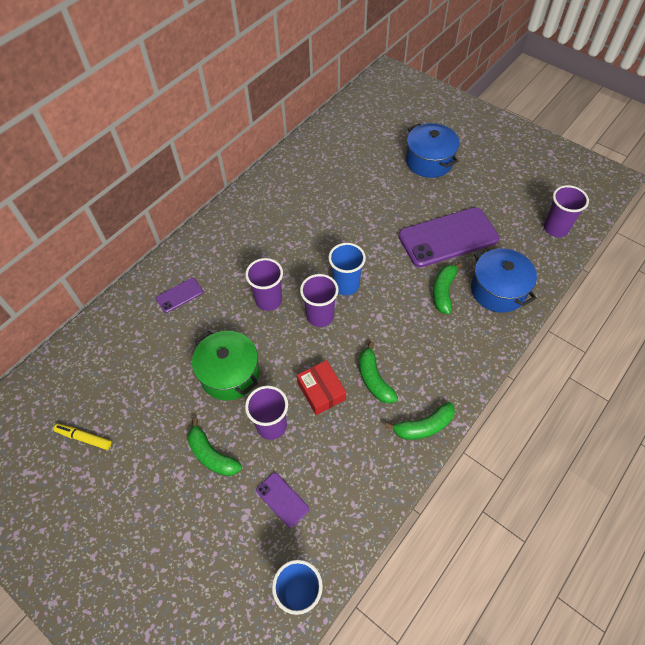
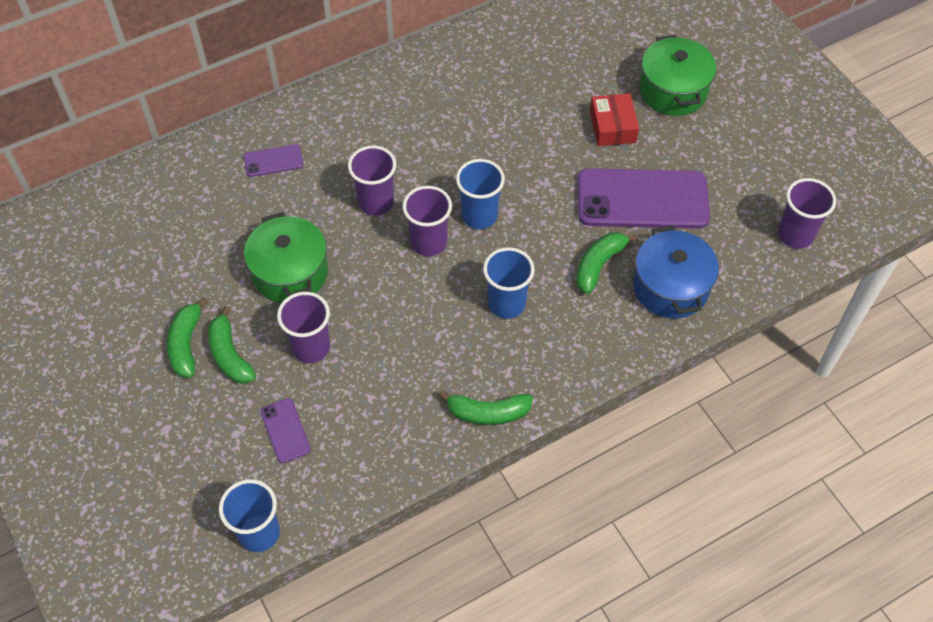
camera: 20 degrees right, 0 degrees up
yellow marker [54,424,111,450] -> none
red box [297,360,346,415] -> red box moved to [590,93,639,146]
green banana [359,341,398,404] -> green banana moved to [167,297,208,378]
blue pot [406,123,459,178] -> green pot [640,35,716,116]
none -> blue cup [483,247,535,319]

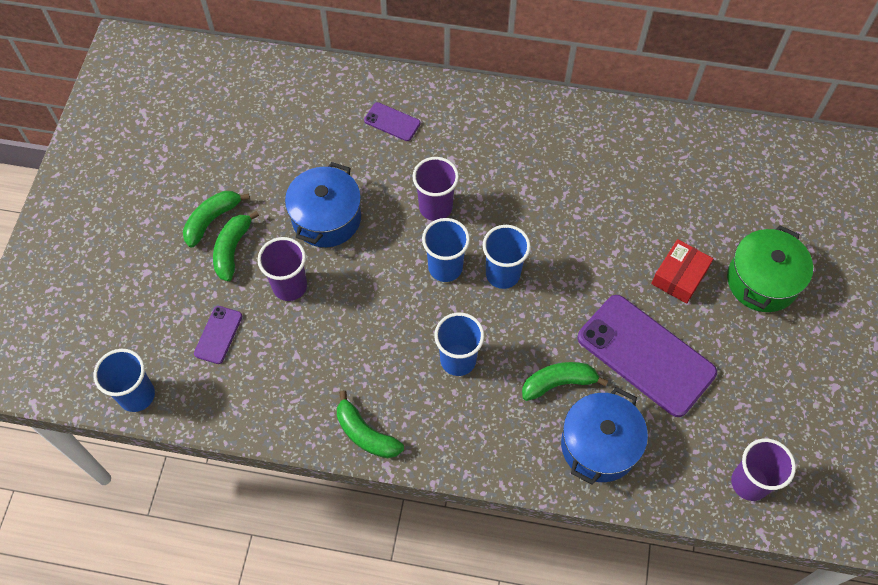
camera: 40 degrees right, 5 degrees up
green pot [244,212,328,303] -> blue pot [285,162,361,247]
purple cup [402,186,452,256] -> blue cup [422,218,470,282]

